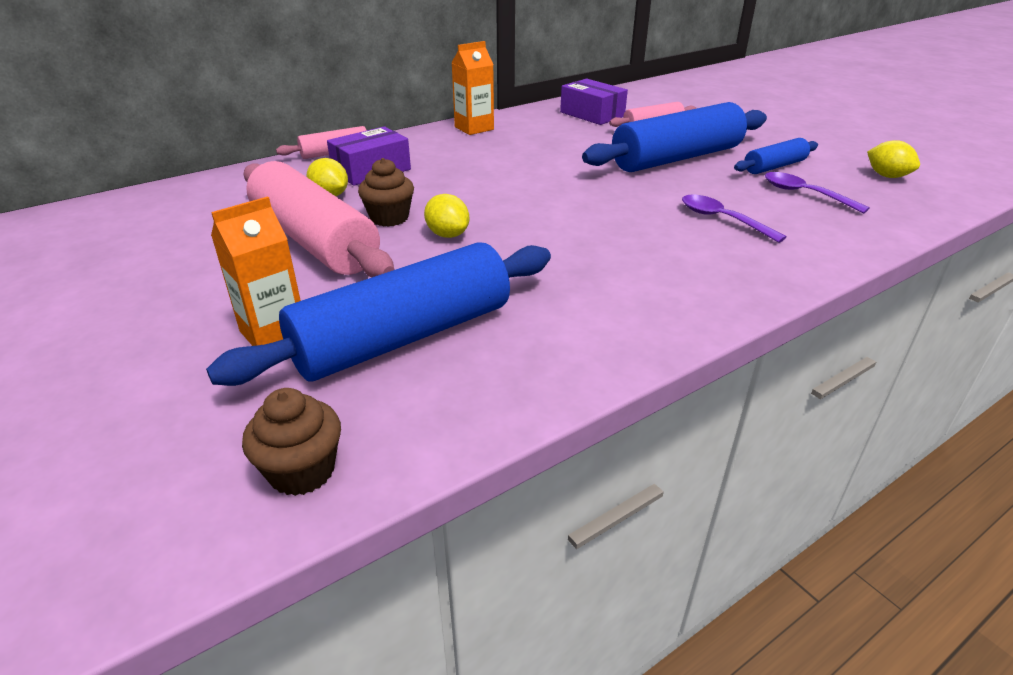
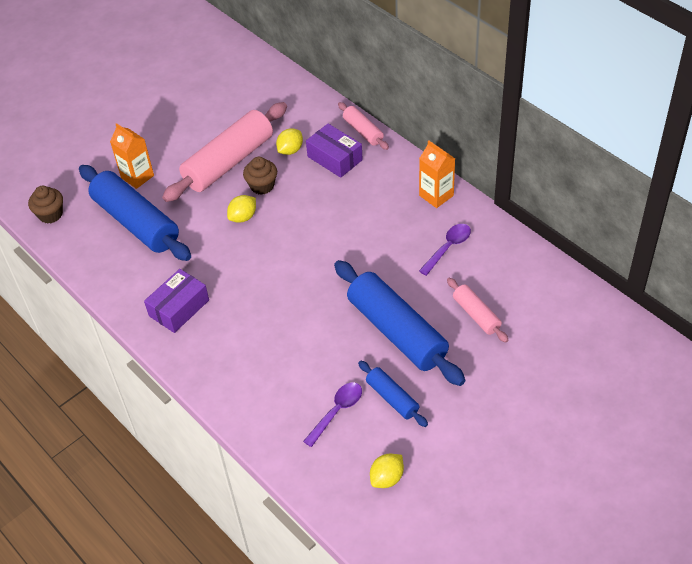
camera: 85 degrees right, 15 degrees up
purple box [560,79,628,125] -> purple box moved to [144,269,209,333]
purple spoon [682,194,787,243] -> purple spoon moved to [419,224,471,276]

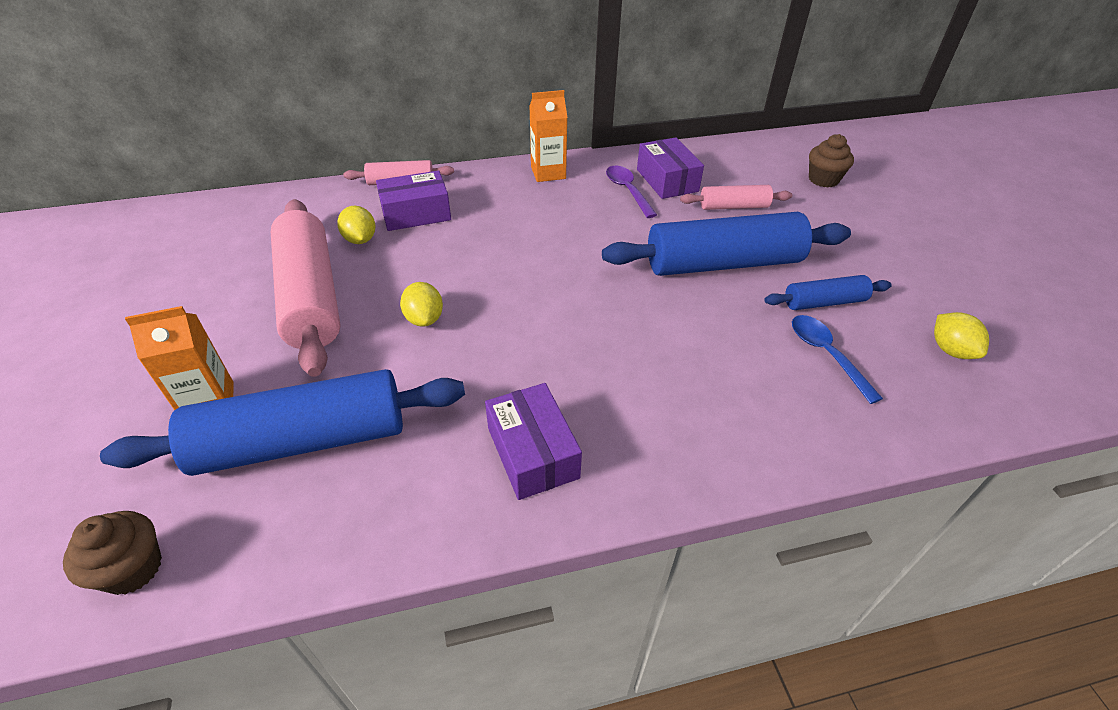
camera: 65 degrees left, 5 degrees down
brown cupcake [243,157,277,195] -> brown cupcake moved to [809,134,854,188]
purple spoon [303,383,362,447] -> blue spoon [792,315,883,404]
none -> purple box [637,137,704,199]

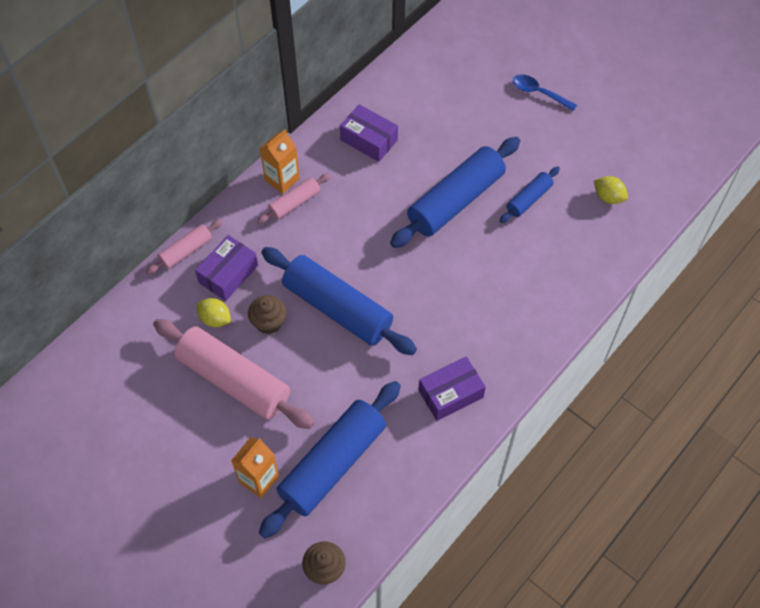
camera: 35 degrees left, 15 degrees up
yellow lemon [400,282,443,327] -> none
purple box [485,383,582,500] -> purple box turned 60 degrees counterclockwise [418,356,486,421]
purple spoon [606,165,657,218] -> none
pink rolling pin [680,185,792,210] -> pink rolling pin moved to [257,173,330,224]
blue spoon [792,315,883,404] -> blue spoon moved to [513,74,577,111]
brown cupcake [809,134,854,188] -> brown cupcake moved to [248,295,286,334]
none -> blue rolling pin [261,247,417,355]

